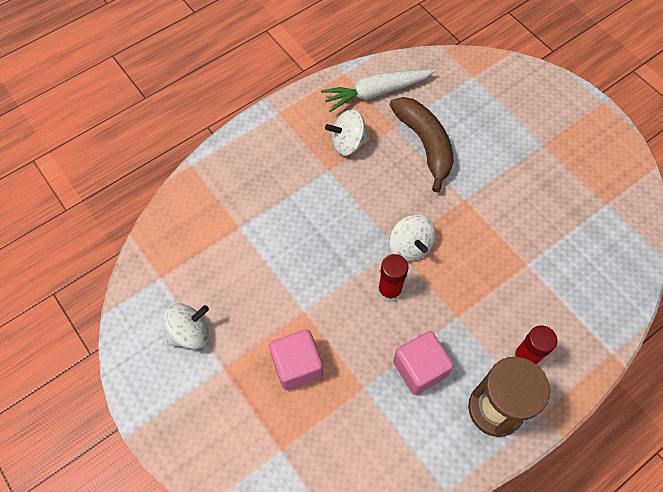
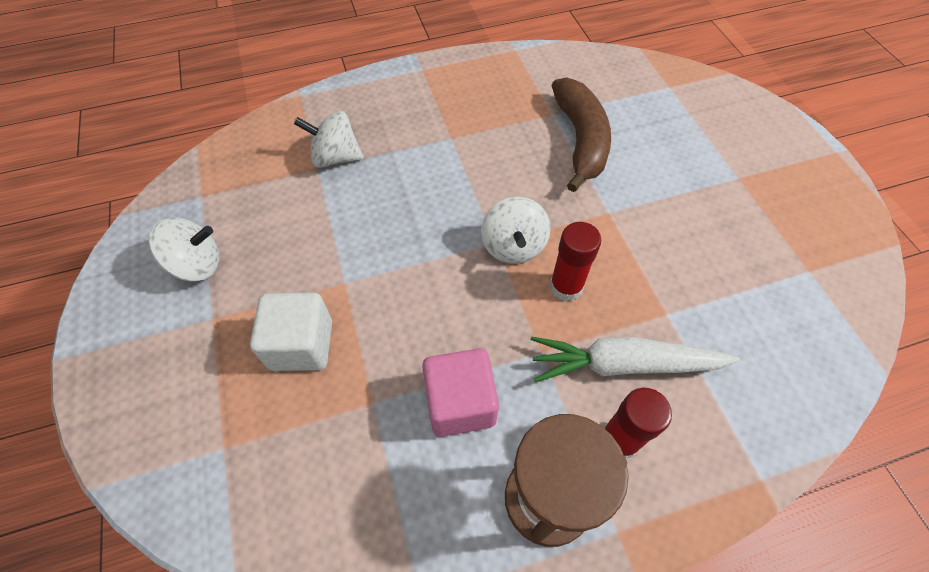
camera: 20 degrees right, 5 degrees down
pink cube [269,329,323,390] -> white cube [250,293,332,371]
white carrot [321,69,435,112] -> white carrot moved to [531,336,740,382]
white spinning top [325,109,370,156] -> white spinning top moved to [294,111,364,168]
red glue stick [378,254,408,302] -> red glue stick moved to [550,222,601,301]

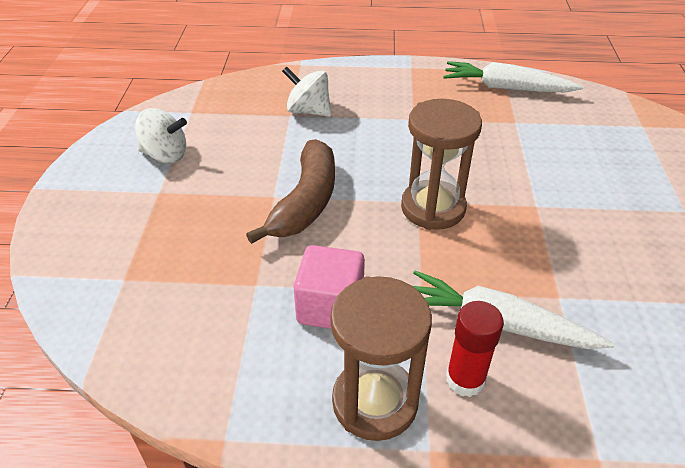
camera: 20 degrees right, 15 degrees down
white cube [250,293,332,371] -> none
white spinning top [481,197,551,264] -> brown hourglass [401,99,482,230]
red glue stick [550,222,601,301] -> none
brown banana [551,77,611,192] -> brown banana moved to [246,139,335,244]
none -> white carrot [443,61,583,92]

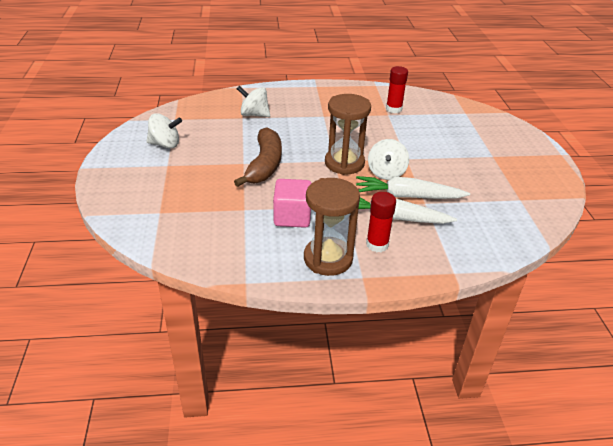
camera: 10 degrees left, 5 degrees down
white carrot [443,61,583,92] -> white carrot moved to [356,176,470,199]
none -> white spinning top [368,139,409,180]
none -> red glue stick [386,66,408,113]

